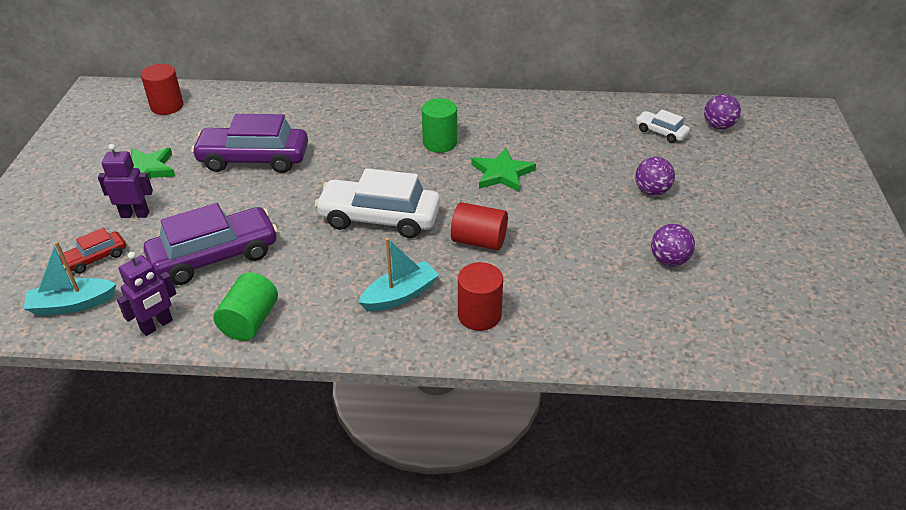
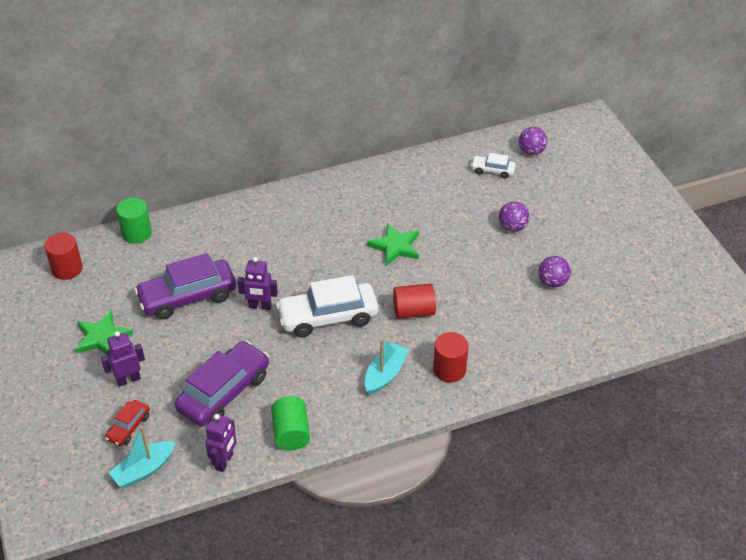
camera: 25 degrees left, 5 degrees up
green cylinder [422,98,457,153] -> green cylinder moved to [116,198,152,244]
none -> purple robot [237,257,278,310]

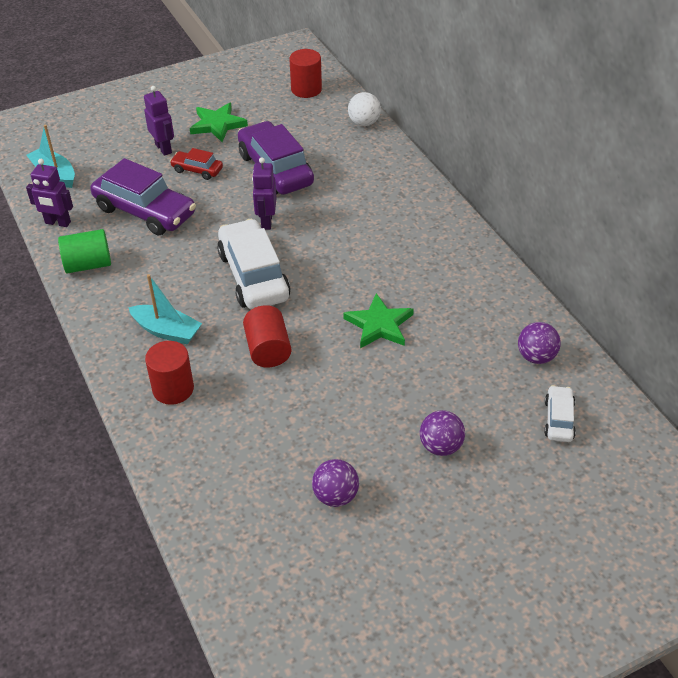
camera: 85 degrees right, 0 degrees up
red car [105,400,150,446] -> red car moved to [170,148,223,180]
green cylinder [116,198,152,244] -> white ball [348,92,381,126]
purple ball [519,127,548,155] -> purple ball moved to [518,322,561,364]

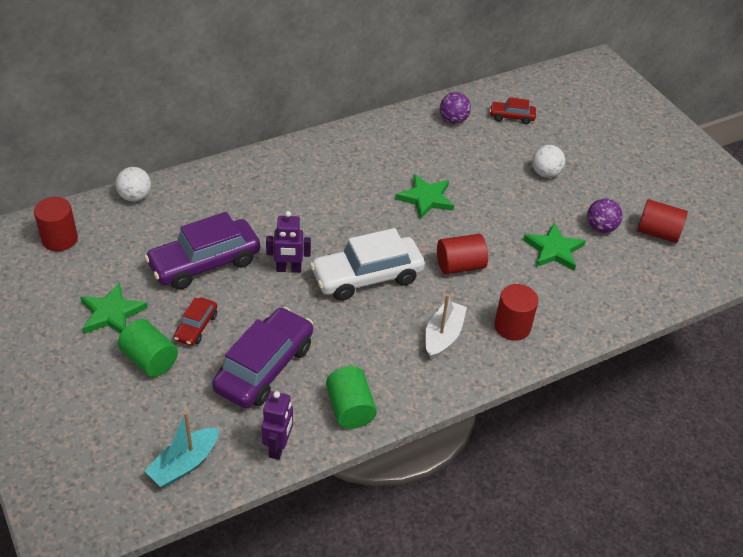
camera: 95 degrees left, 0 degrees up
turquoise boat [128,274,202,345] -> white boat [425,294,467,360]
purple robot [144,86,174,156] -> green cylinder [118,319,178,377]
purple ball [420,410,465,456] -> white ball [532,145,565,178]
white car [544,385,576,442] -> red car [490,98,536,124]
none -> green star [523,223,585,271]
none -> red cylinder [637,199,688,243]

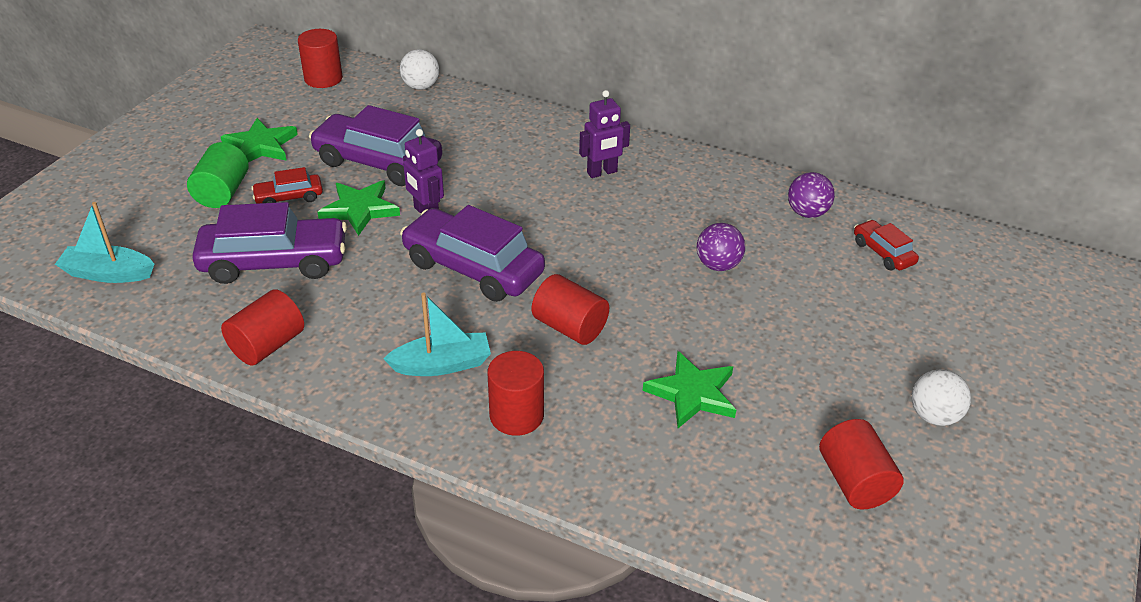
camera: 55 degrees right, 5 degrees down
purple robot [261,391,293,460] -> purple robot moved to [579,90,630,178]
white car [310,228,425,301] -> purple car [400,205,545,302]
green cylinder [326,366,377,429] -> red cylinder [221,289,304,366]
green star [395,174,454,219] -> green star moved to [318,180,400,236]
white boat [425,294,467,360] -> turquoise boat [383,292,491,376]
white ball [532,145,565,178] -> white ball moved to [912,369,971,426]
purple ball [587,198,622,233] -> purple ball moved to [697,223,745,271]

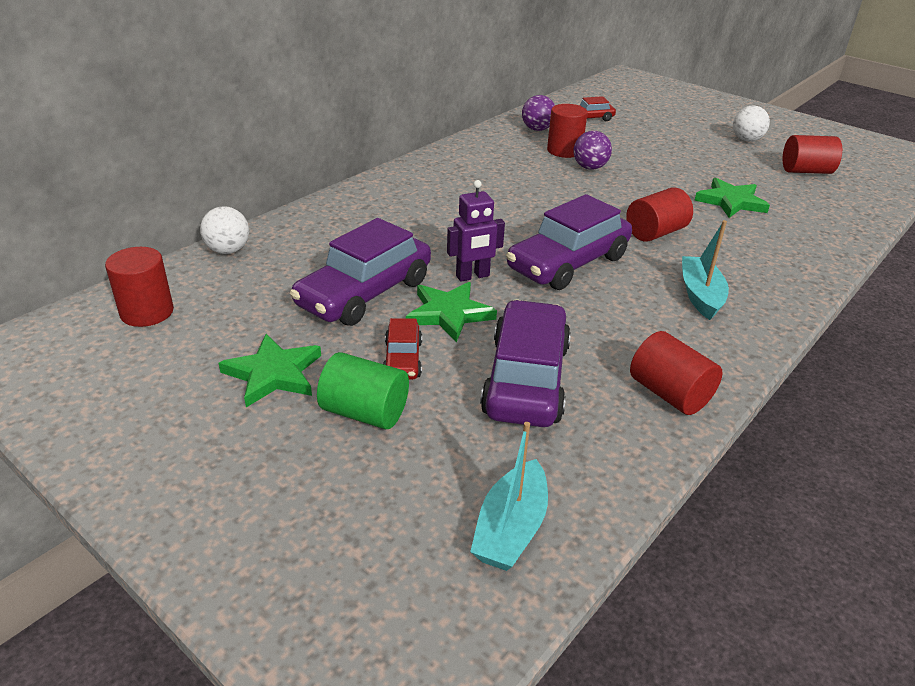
camera: 75 degrees left, 5 degrees down
red cylinder [488,351,544,436] -> red cylinder moved to [547,104,588,158]
purple robot [579,90,630,178] -> none

